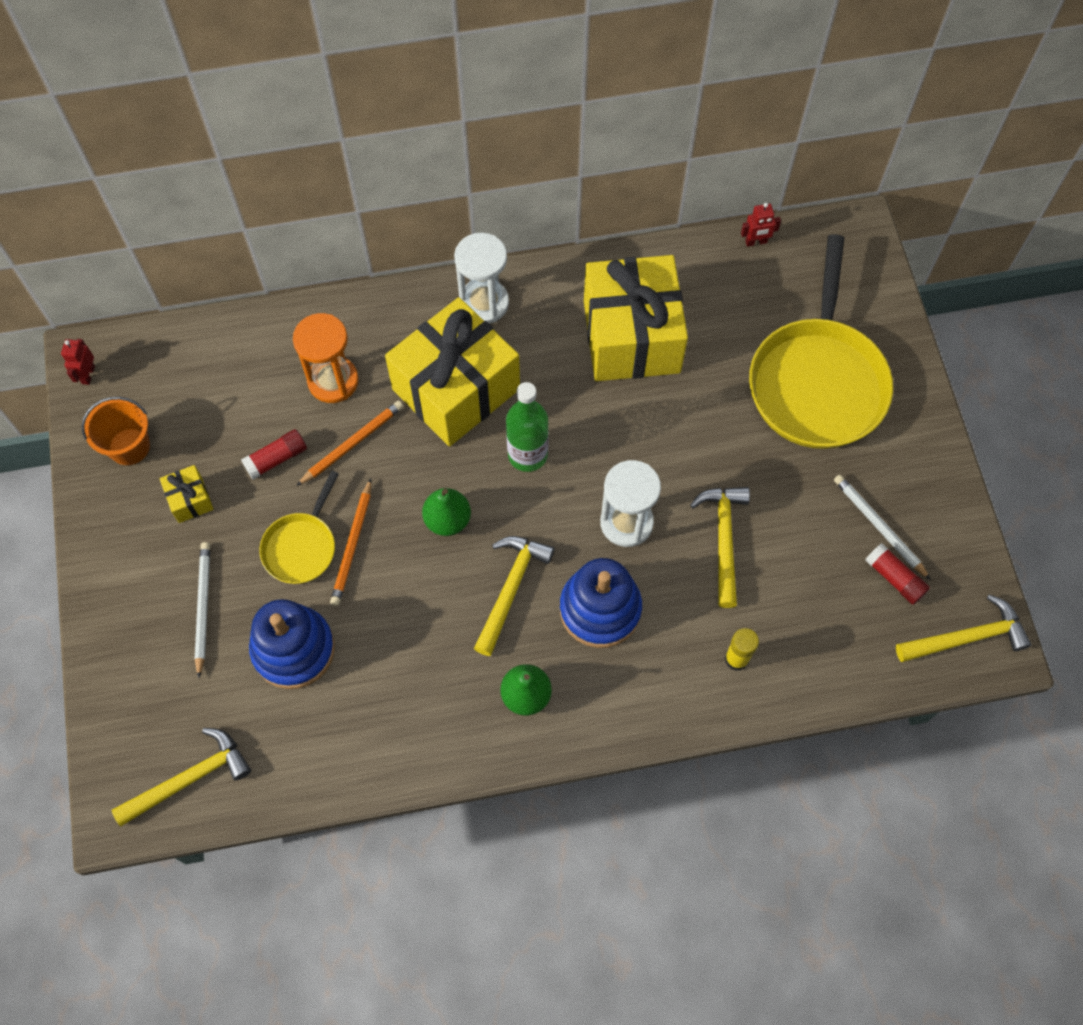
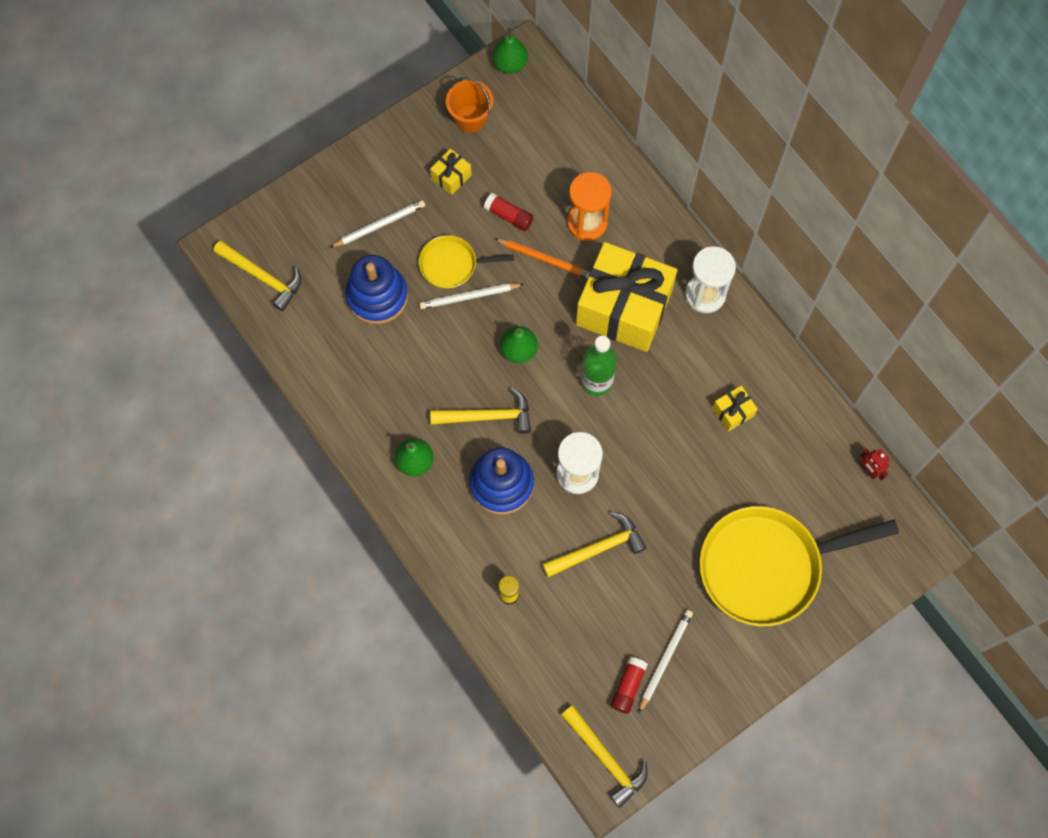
camera: 65 degrees right, 5 degrees up
red robot [61,339,95,385] -> green pear [492,28,528,74]
orange pencil [330,478,372,606] -> white pencil [419,283,524,309]
yellow gift [584,255,688,381] -> yellow gift [712,386,758,432], size x0.40

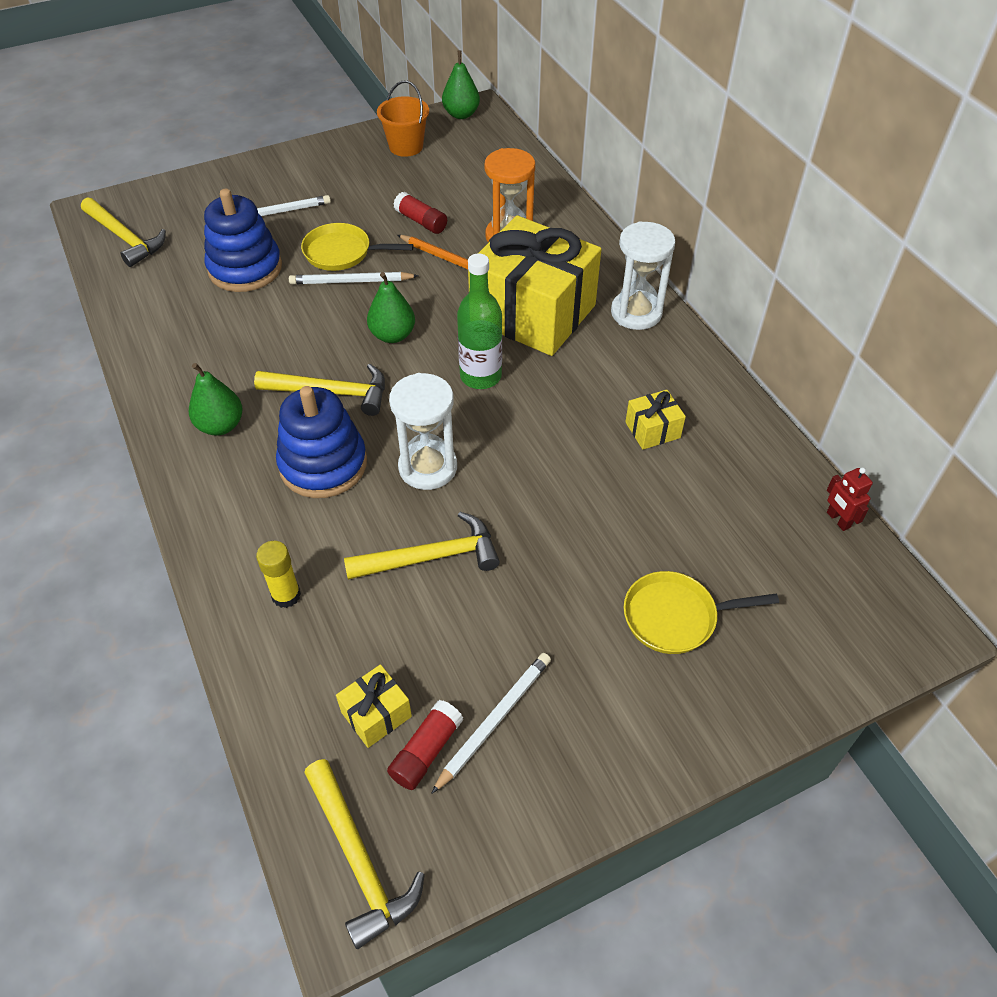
camera: 10 degrees right, 20 degrees down
yellow gift [430,149,472,195] -> yellow gift moved to [336,664,412,748]
yellow pan [700,506,899,626] -> yellow pan [624,571,779,654], size x0.50

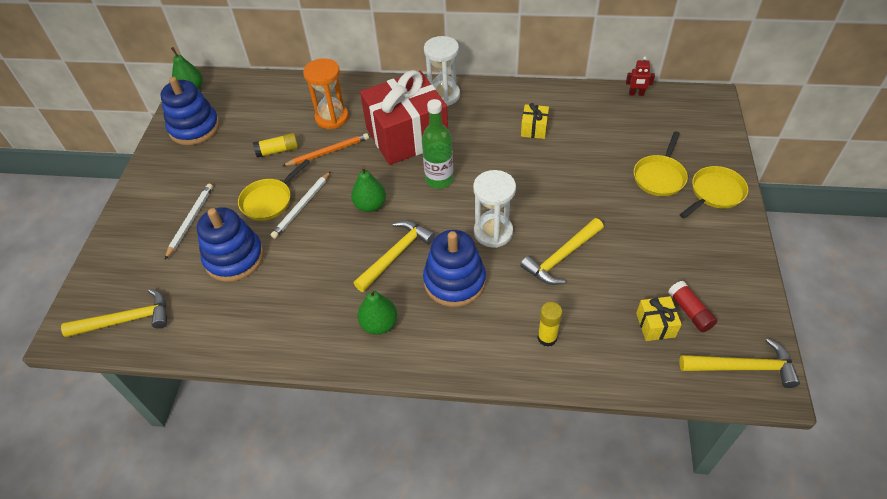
camera: 55 degrees left, 0 degrees up
yellow hammer [344,512,500,580] -> yellow hammer turned 150 degrees counterclockwise [520,218,604,285]
orange bucket [377,80,429,157] -> blue stacking toy [160,77,220,145]
red glue stick [394,192,447,234] -> yellow glue stick [253,133,298,158]
white pencil [431,653,551,794] -> none
yellow gift [468,215,601,356] -> red gift [360,70,448,165]
none -> yellow pan [680,166,748,218]

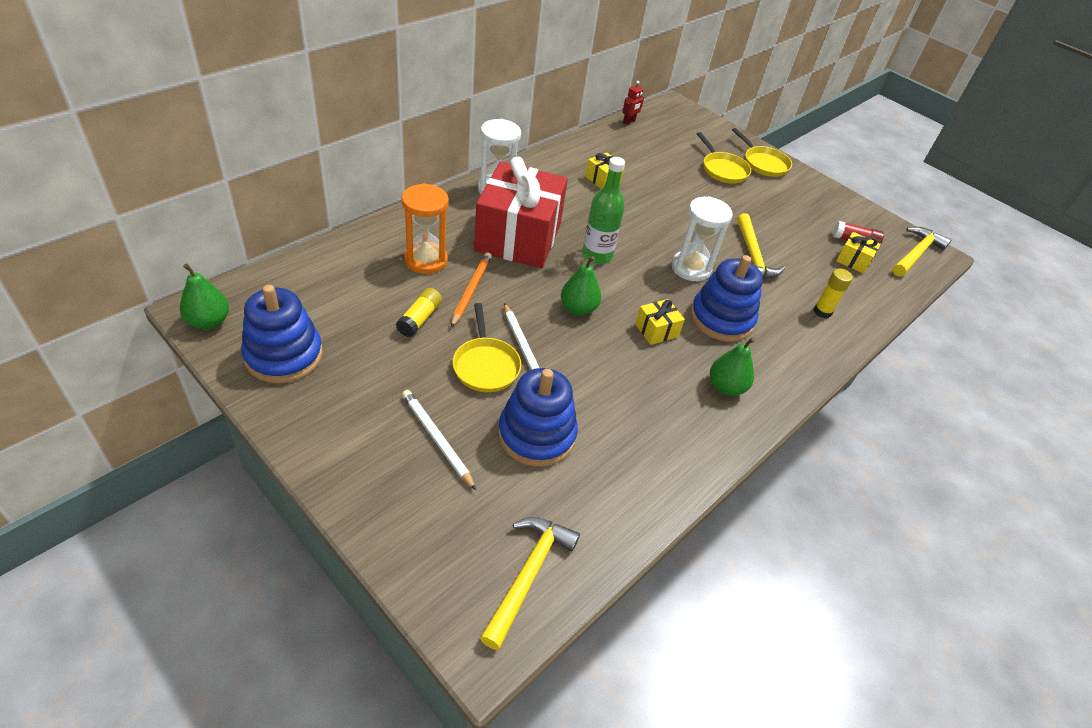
camera: 60 degrees left, 5 degrees down
yellow hammer [354,220,435,292] -> yellow gift [635,299,685,345]
yellow pan [680,166,748,218] -> yellow pan turned 150 degrees clockwise [732,128,792,177]

